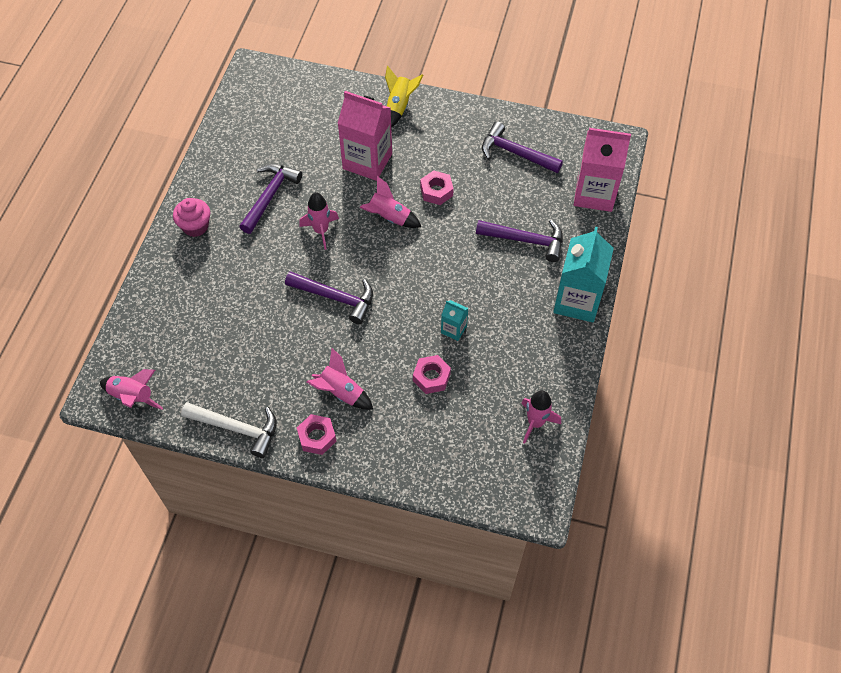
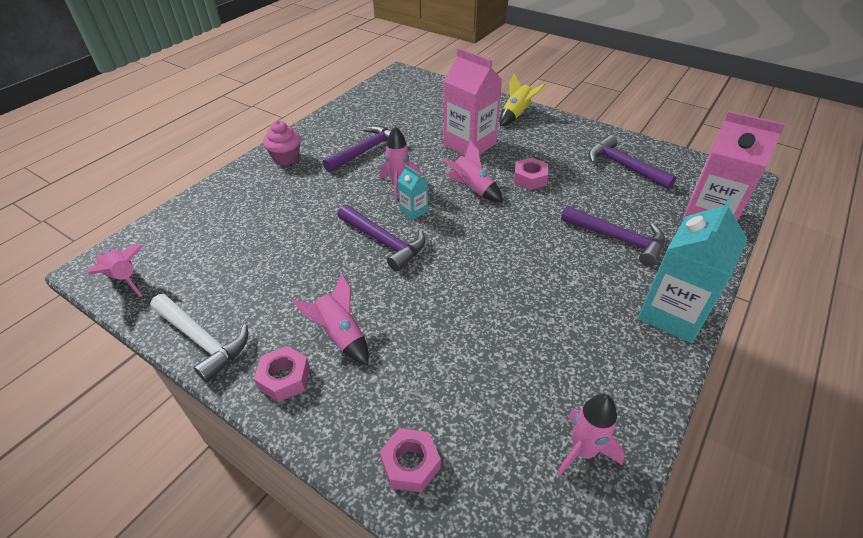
camera: 20 degrees right, 15 degrees down
pink nut [413,355,451,394] -> pink nut moved to [379,428,441,492]
turquoise carton [441,300,468,341] -> turquoise carton moved to [397,165,428,220]

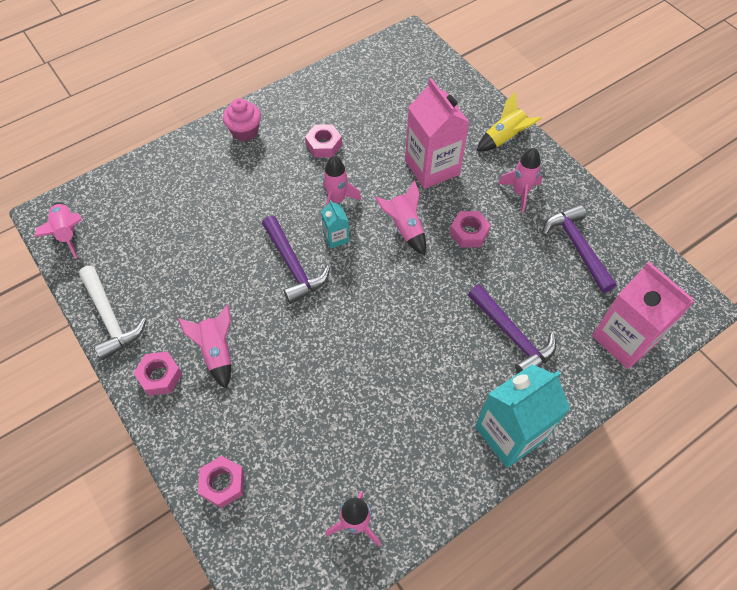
camera: 20 degrees right, 15 degrees up
purple hammer [323,125,391,173] -> pink nut [305,124,342,157]
none -> pink rocket [498,148,542,213]

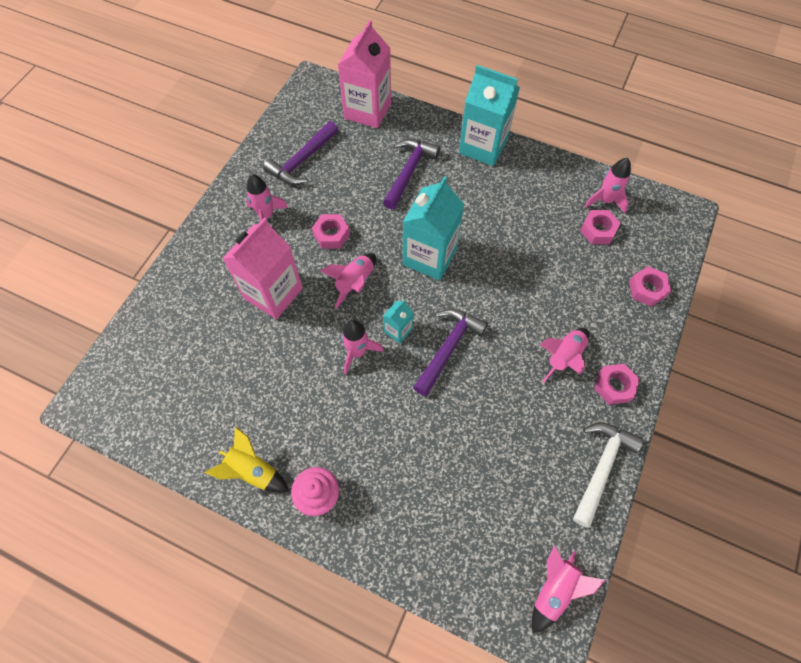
camera: 120 degrees left, 5 degrees up
pink nut [305,124,342,157] -> pink nut moved to [580,210,621,244]
yellow rocket [477,92,542,151] -> yellow rocket moved to [205,426,289,493]
none -> turquoise carton [403,176,464,280]

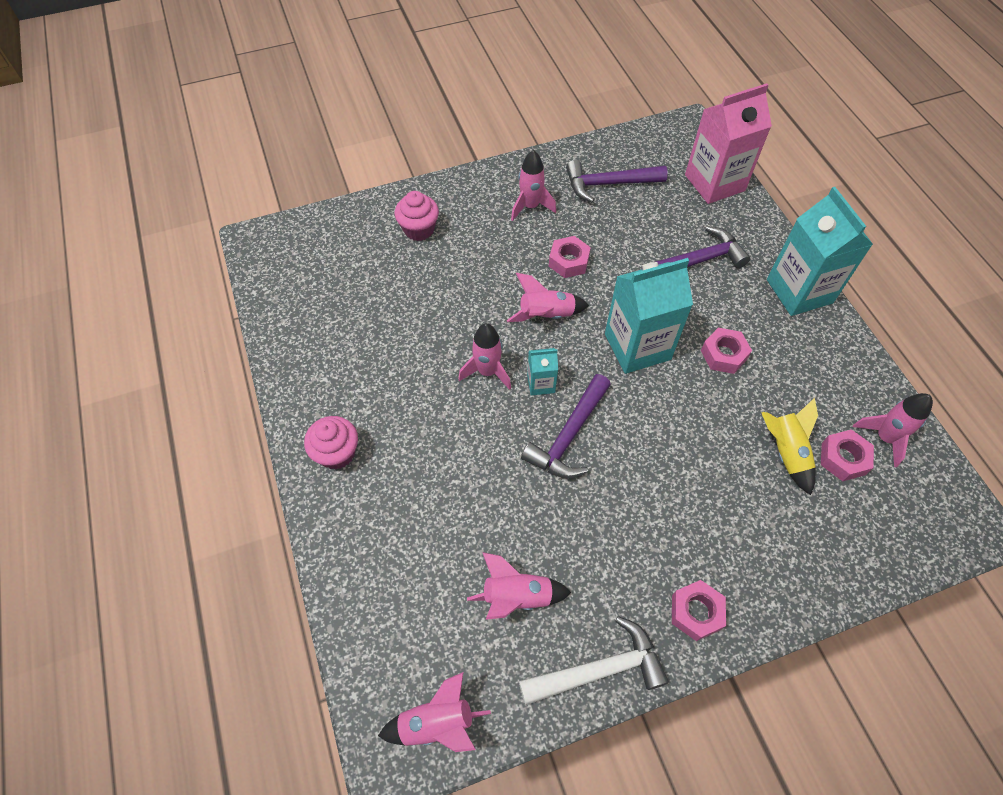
camera: 45 degrees right, 5 degrees down
yellow rocket [205,426,289,493] -> yellow rocket moved to [761,398,818,495]
pink carton [222,217,303,319] -> none
purple hammer [413,308,488,396] -> purple hammer turned 135 degrees clockwise [521,374,611,478]
pink rocket [540,328,589,383] -> pink rocket moved to [467,552,572,620]
pink nut [629,266,671,307] -> pink nut moved to [701,328,752,374]
none -> pink cupcake [395,191,439,241]

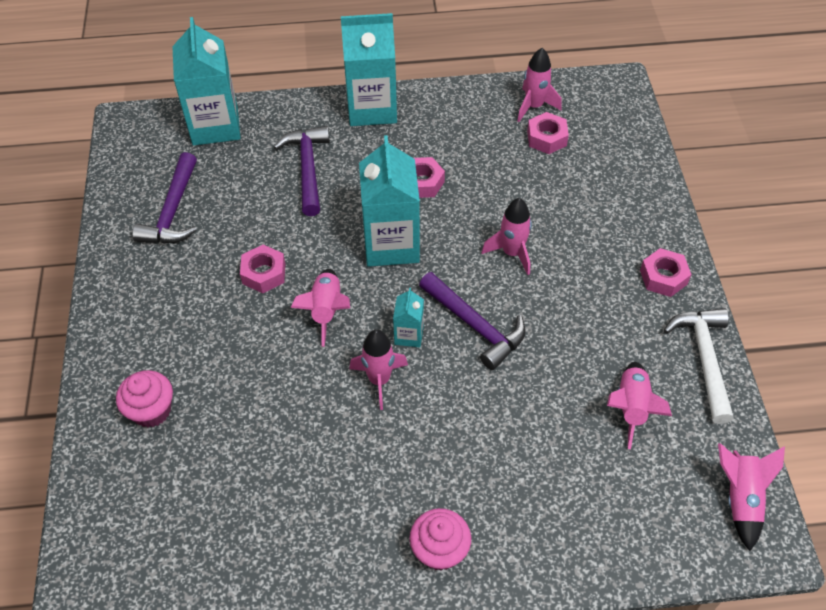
camera: 75 degrees left, 5 degrees down
pink rocket [511,150,556,221] -> pink rocket moved to [482,198,532,275]
pink carton [685,83,772,204] -> turquoise carton [172,17,241,146]
yellow rocket [761,398,818,495] -> none

